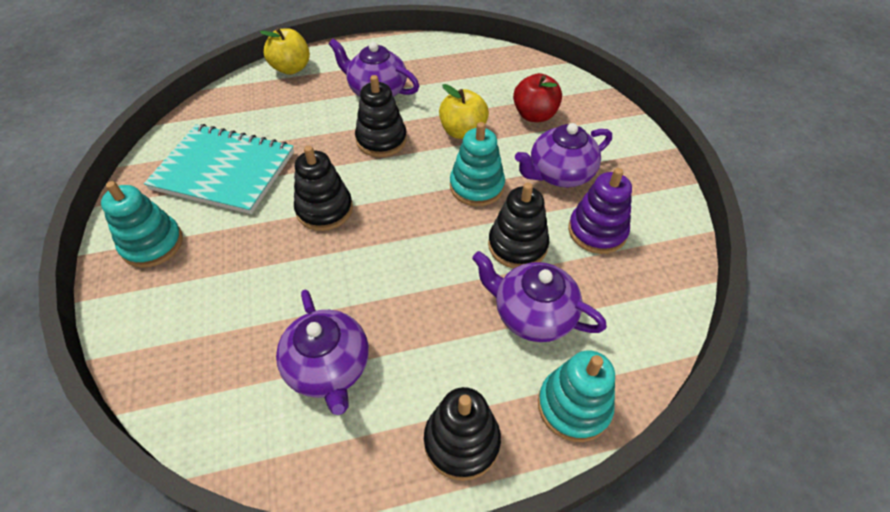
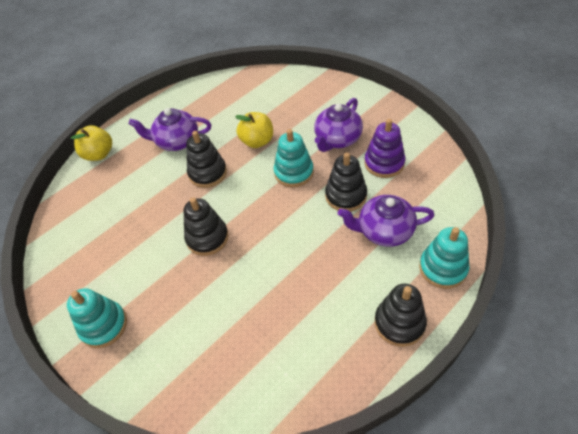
camera: 25 degrees left, 0 degrees up
turquoise notebook [144,124,294,214] -> none
purple teapot [276,290,369,415] -> none
red apple [513,73,562,122] -> none

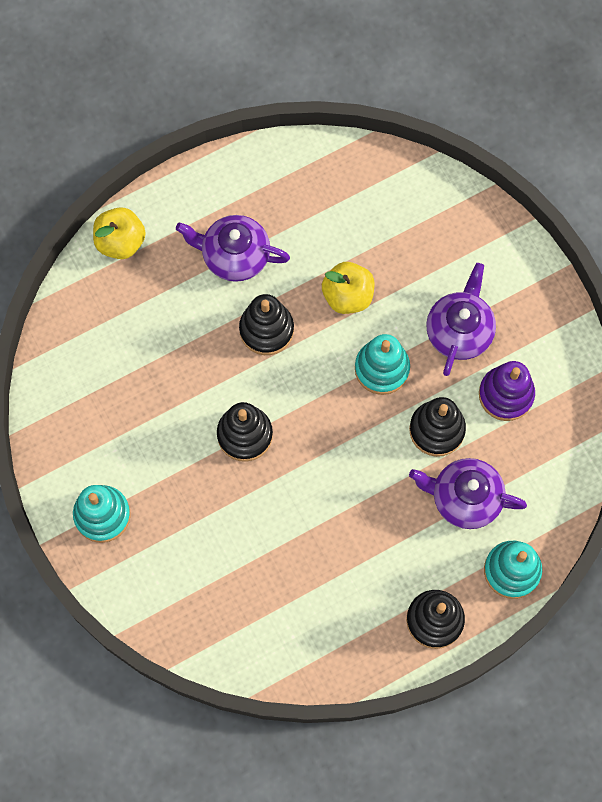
camera: 10 degrees right, 20 degrees up
purple teapot [314,98,363,152] -> purple teapot turned 150 degrees clockwise [426,263,496,376]

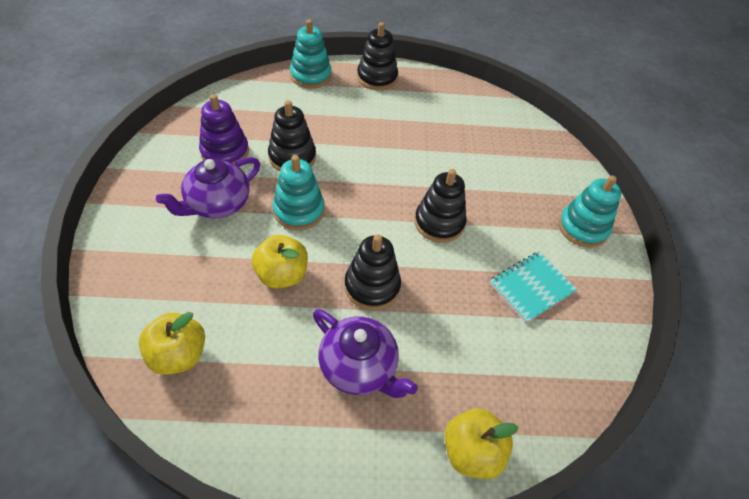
camera: 155 degrees left, 20 degrees down
purple teapot [409,458,527,529] -> none
none -> yellow apple [139,312,205,375]
none -> turquoise notebook [490,252,577,323]

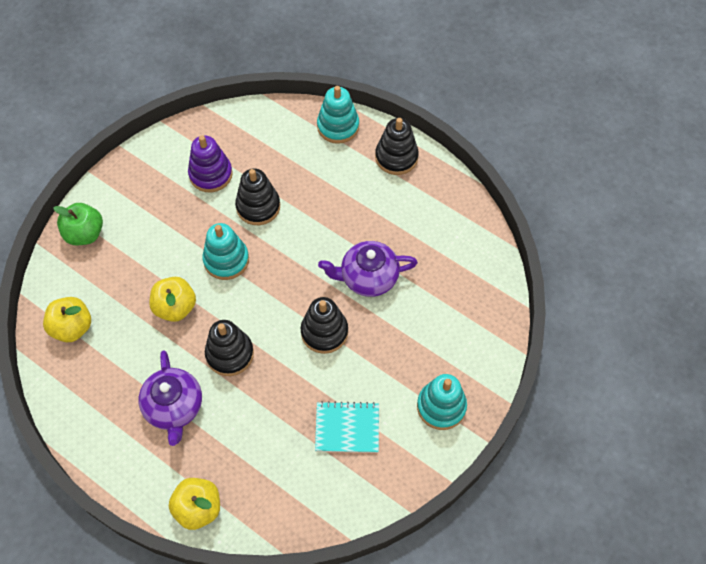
camera: 40 degrees right, 10 degrees up
purple teapot [156,157,260,219] -> purple teapot moved to [318,241,418,297]
none -> green apple [53,203,103,245]

